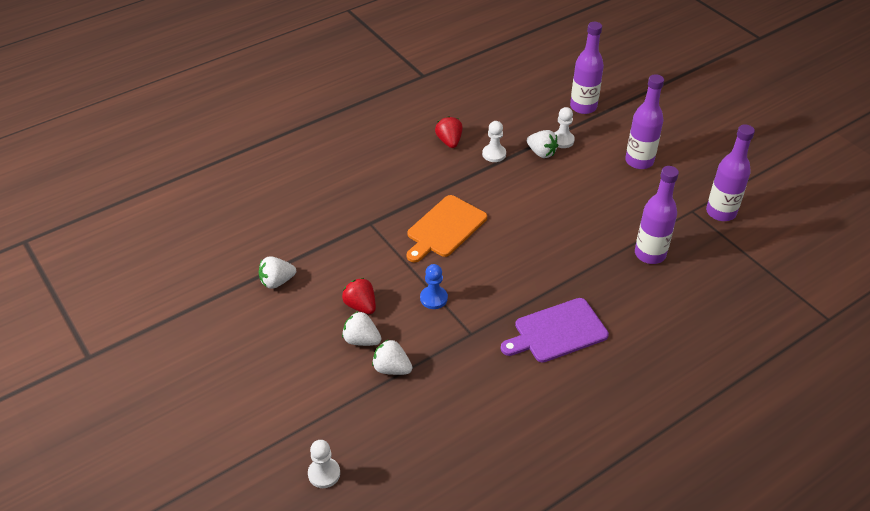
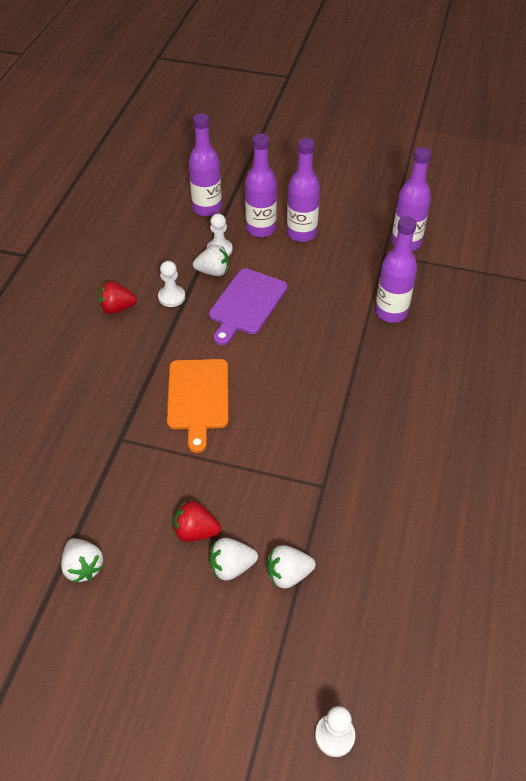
camera: 40 degrees left, 5 degrees up
white strawberry [259,256,296,289] -> white strawberry turned 60 degrees counterclockwise [61,538,104,583]
blue pawn [420,264,448,309] -> none
red strawberry [435,116,463,148] -> red strawberry turned 45 degrees counterclockwise [98,281,137,314]
purple cutting board [501,298,609,363] -> purple cutting board moved to [209,268,288,345]
none -> purple bottle [245,133,277,237]

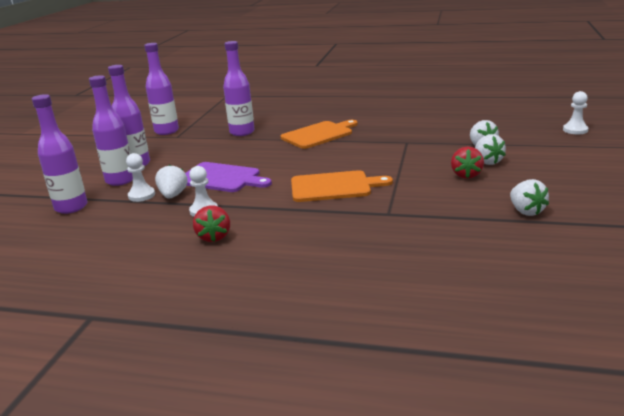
camera: 90 degrees left, 25 degrees down
white strawberry [61,538,104,583] -> white strawberry turned 105 degrees clockwise [510,179,549,216]
none -> orange cutting board [281,120,358,149]

